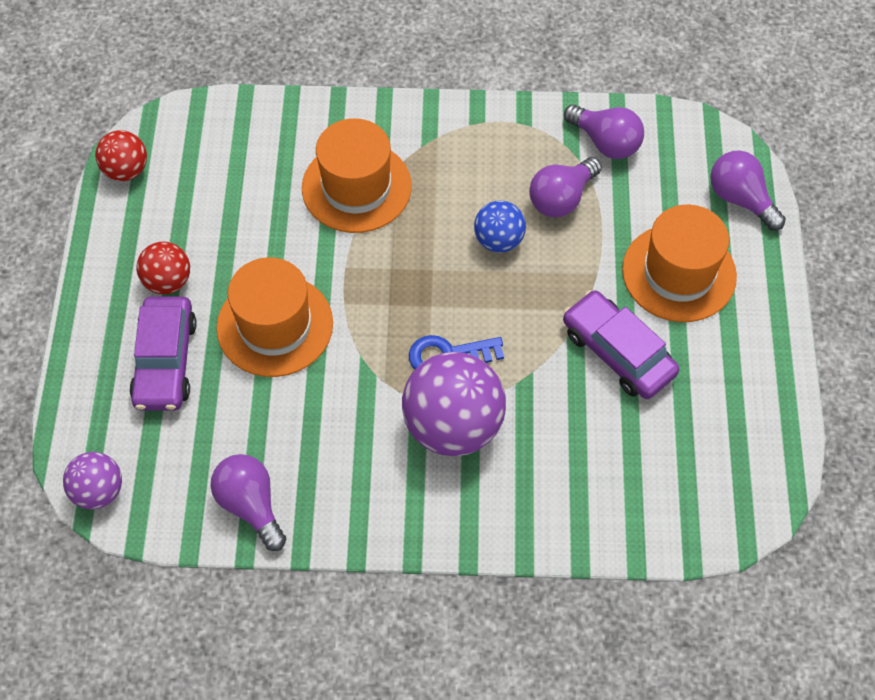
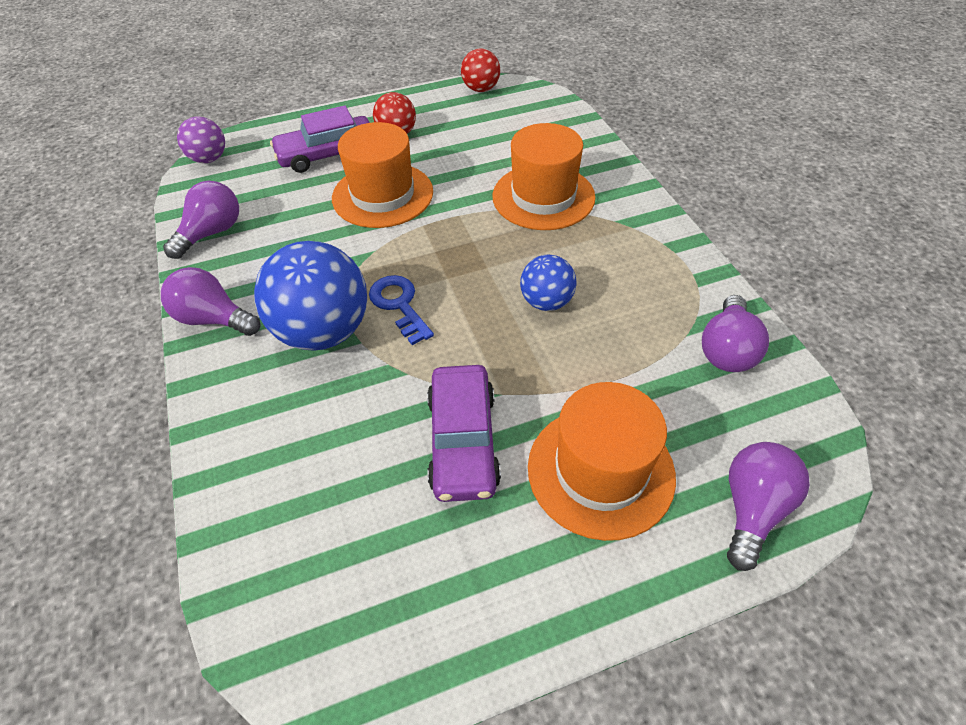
camera: 70 degrees right, 10 degrees down
purple ball [402,352,506,456] -> blue ball [254,241,367,351]
purple light bulb [529,157,602,218] -> purple light bulb moved to [161,267,260,336]
purple car [563,290,679,399] -> purple car turned 150 degrees clockwise [427,365,501,502]

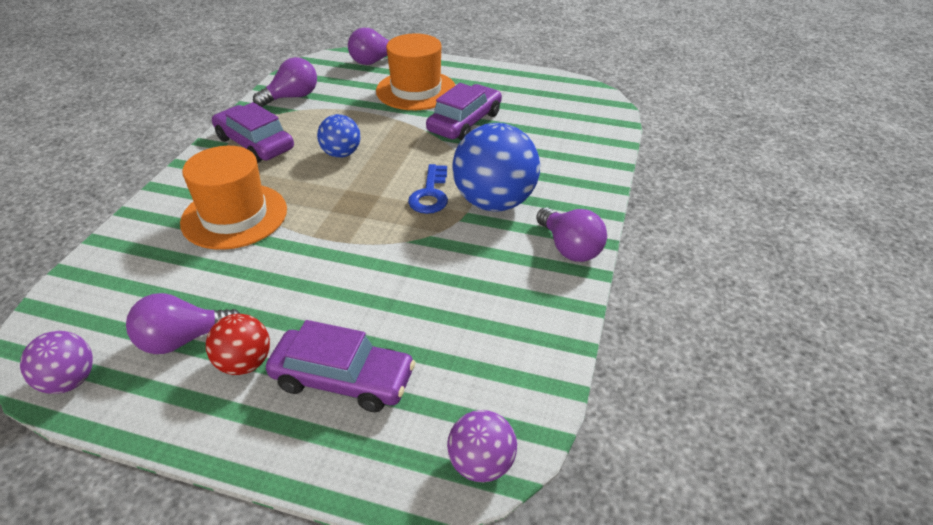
camera: 145 degrees left, 10 degrees down
purple light bulb [163,181,239,259] -> purple light bulb moved to [126,293,240,354]
orange hat [332,122,433,228] -> none
red ball [461,48,500,92] -> purple ball [20,331,93,394]
none -> purple car [212,102,294,163]

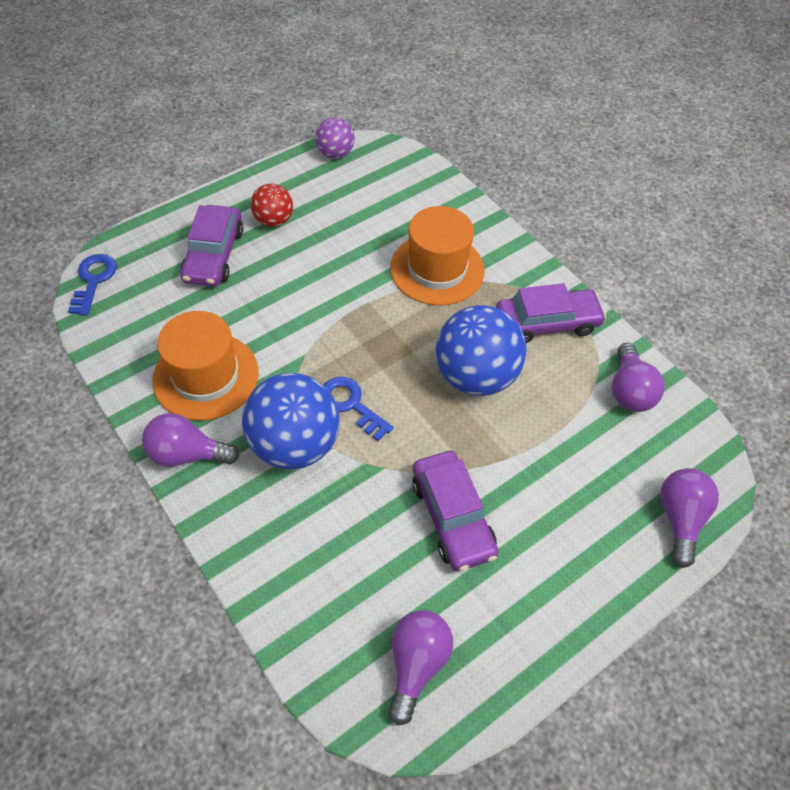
camera: 125 degrees right, 15 degrees up
purple light bulb [126,293,240,354] -> purple light bulb moved to [389,610,453,725]
purple car [266,320,416,412] -> purple car turned 45 degrees counterclockwise [180,205,244,286]
blue ball [317,114,361,158] -> blue ball [435,305,527,396], size x1.83
orange hat [376,34,456,110] -> orange hat moved to [152,311,259,421]
purple ball [447,410,517,482] -> blue key [68,254,117,316]

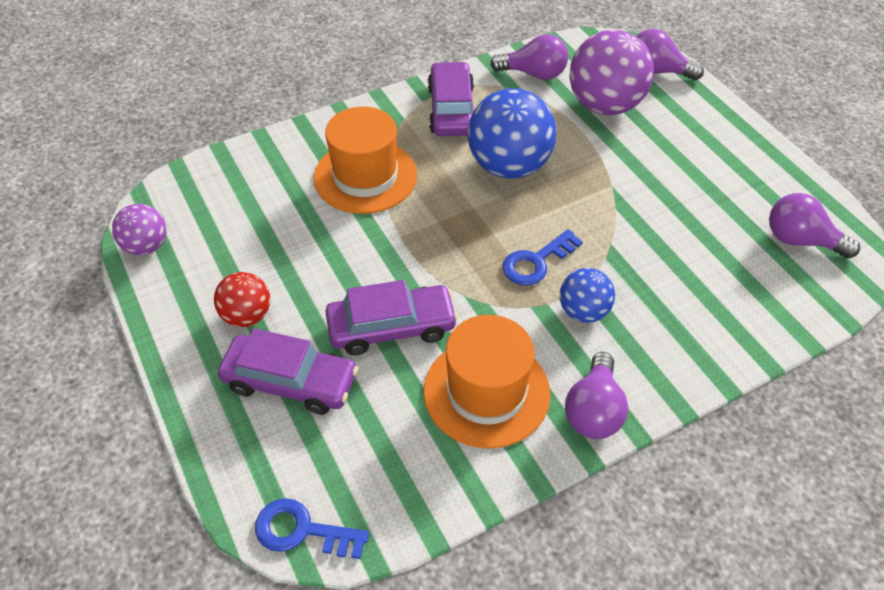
camera: 80 degrees left, 5 degrees down
blue ball [242,373,339,470] -> blue ball [560,268,615,323], size x0.55
purple car [412,451,499,571] -> purple car moved to [325,280,458,355]
none -> purple ball [569,30,654,115]

